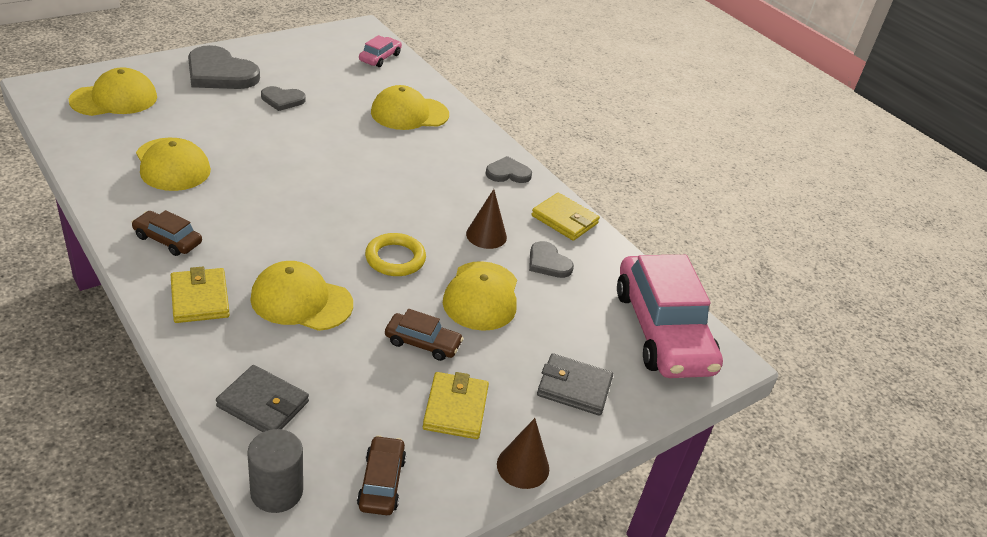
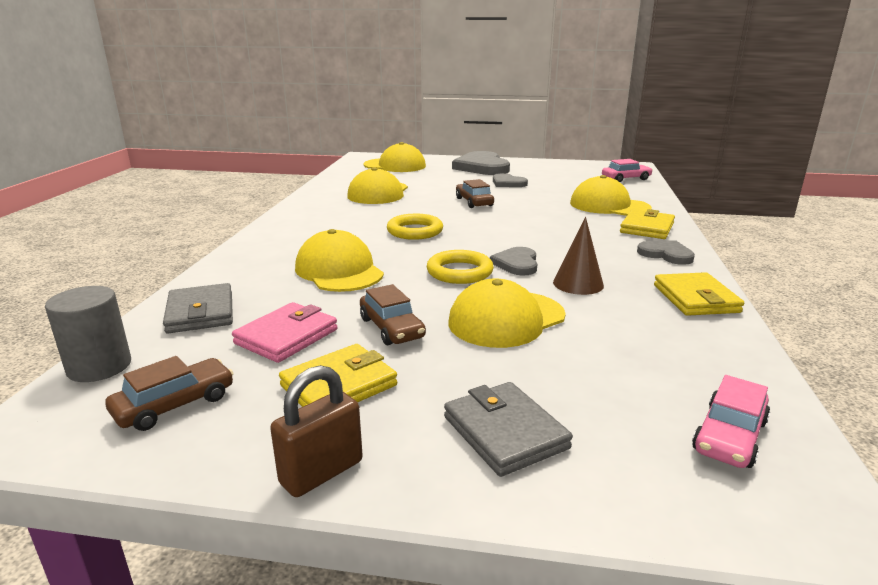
camera: 50 degrees right, 15 degrees down
brown car [132,210,202,256] -> brown car moved to [456,179,494,208]
yellow wallet [171,267,230,323] -> yellow wallet moved to [620,209,675,239]
brown cone [497,418,549,489] -> brown padlock [270,365,363,497]
grey heart [529,241,574,278] -> grey heart moved to [490,247,537,275]
pink car [617,255,723,378] -> pink car [692,375,770,468], size x0.45
none -> pink wallet [232,302,337,363]
none -> yellow ring [387,214,443,240]

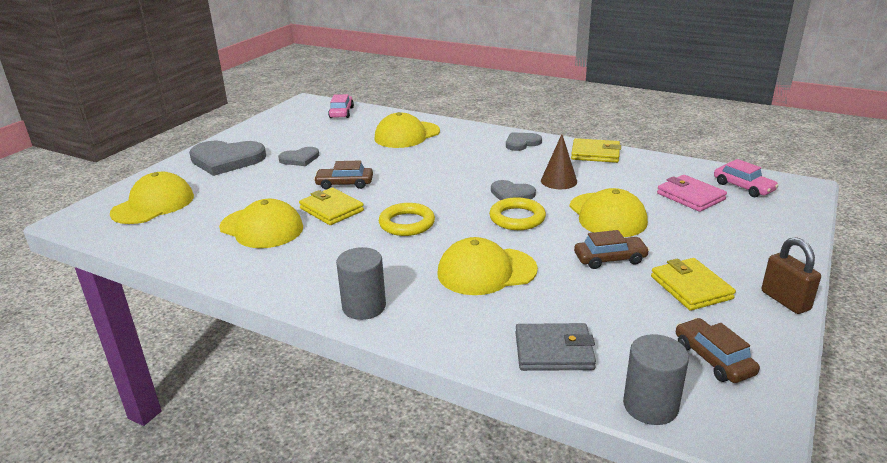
camera: 70 degrees left, 5 degrees up
pink wallet [232,302,337,363] -> pink wallet moved to [657,175,727,212]
grey wallet [444,382,573,477] -> none
yellow wallet [620,209,675,239] -> yellow wallet moved to [299,187,364,225]
none -> grey cylinder [336,247,386,320]

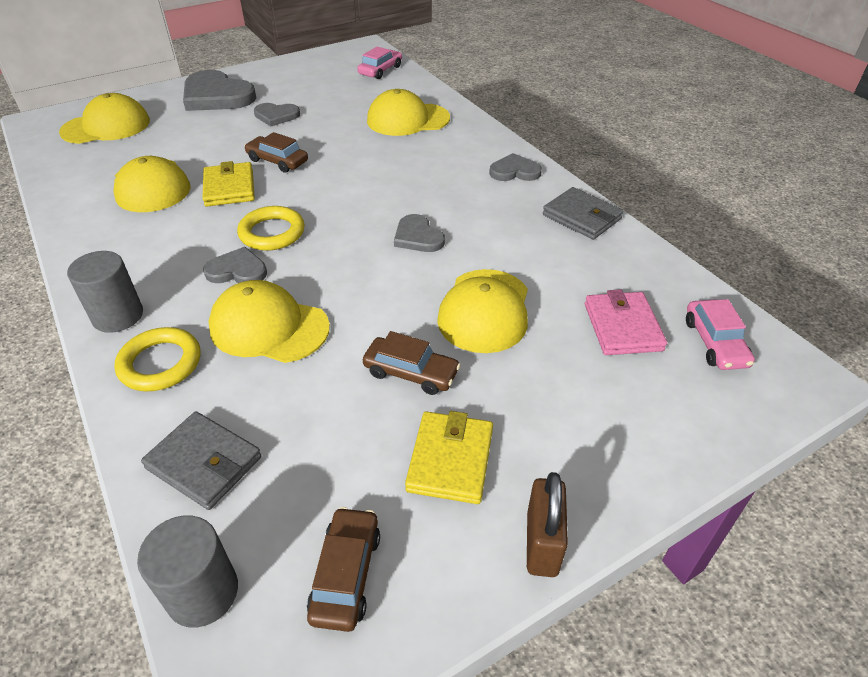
camera: 30 degrees right, 15 degrees up
yellow ring [489,197,546,230] -> yellow ring moved to [114,327,200,391]
brown cone [541,134,577,189] -> none
yellow wallet [571,138,621,163] -> grey wallet [543,187,623,240]
none -> grey heart [203,247,267,283]

